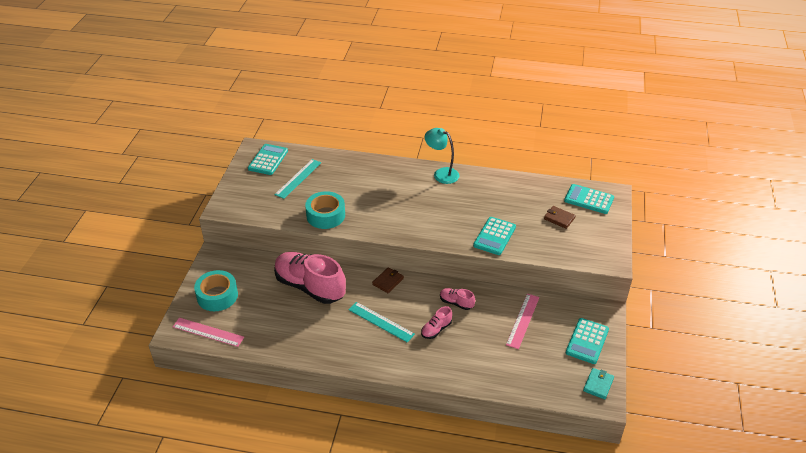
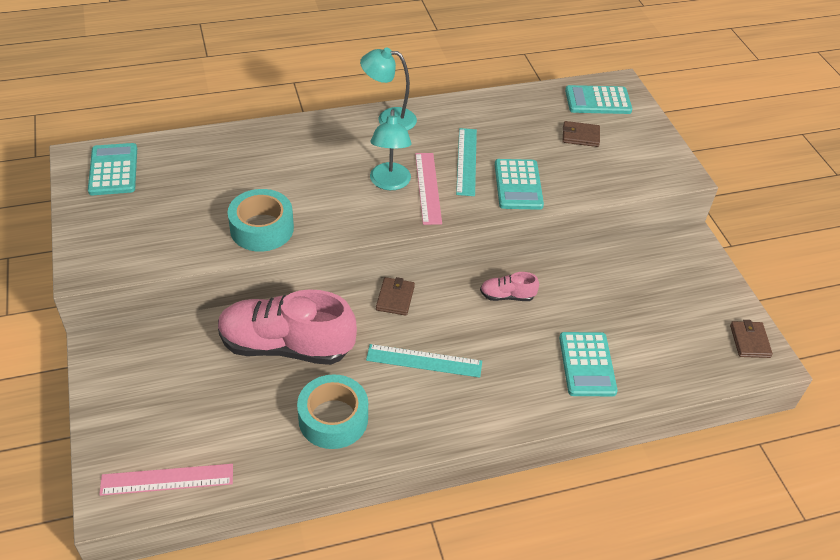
camera: 30 degrees left, 5 degrees up
turquoise tape [194,270,238,311] -> turquoise tape moved to [297,374,368,449]
turquoise ruler [274,159,321,199] -> turquoise ruler moved to [456,128,477,196]
pink shoe [421,306,452,339] -> none
pink ruler [506,294,539,349] -> pink ruler moved to [415,153,442,225]
turquoise calculator [566,318,609,364] -> turquoise calculator moved to [559,332,618,396]
turquoise wallet [583,368,614,400] -> brown wallet [730,320,773,358]
none -> turquoise lamp [370,109,412,190]

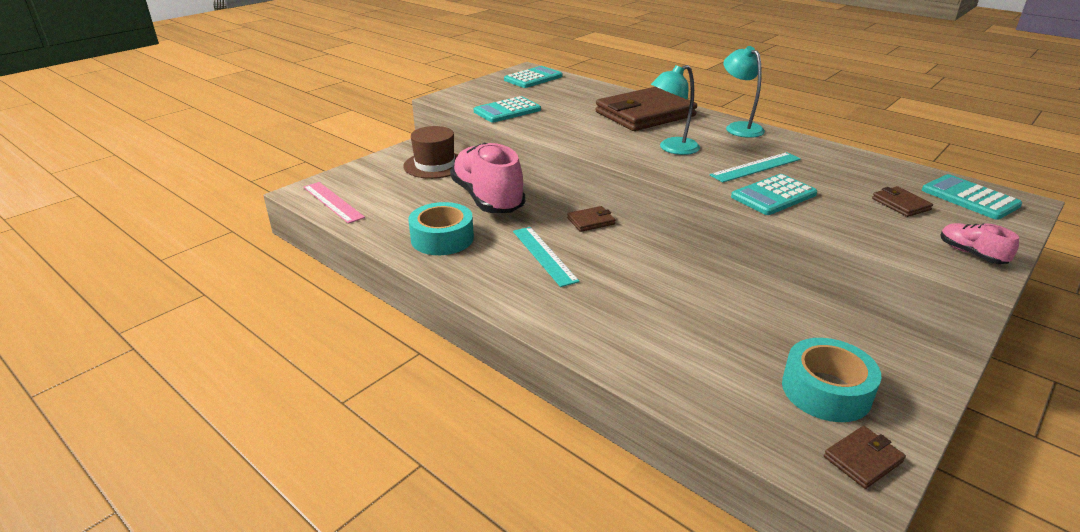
camera: 60 degrees right, 15 degrees down
turquoise tape [228,189,294,252] -> turquoise tape moved to [782,338,881,422]
pink ruler [415,153,442,225] -> none
pink shoe [480,272,539,301] -> pink shoe moved to [940,223,1019,264]
turquoise calculator [559,332,618,396] -> turquoise calculator moved to [474,96,541,123]
none -> brown hat [403,126,459,179]
none -> brown wallet [596,87,697,131]

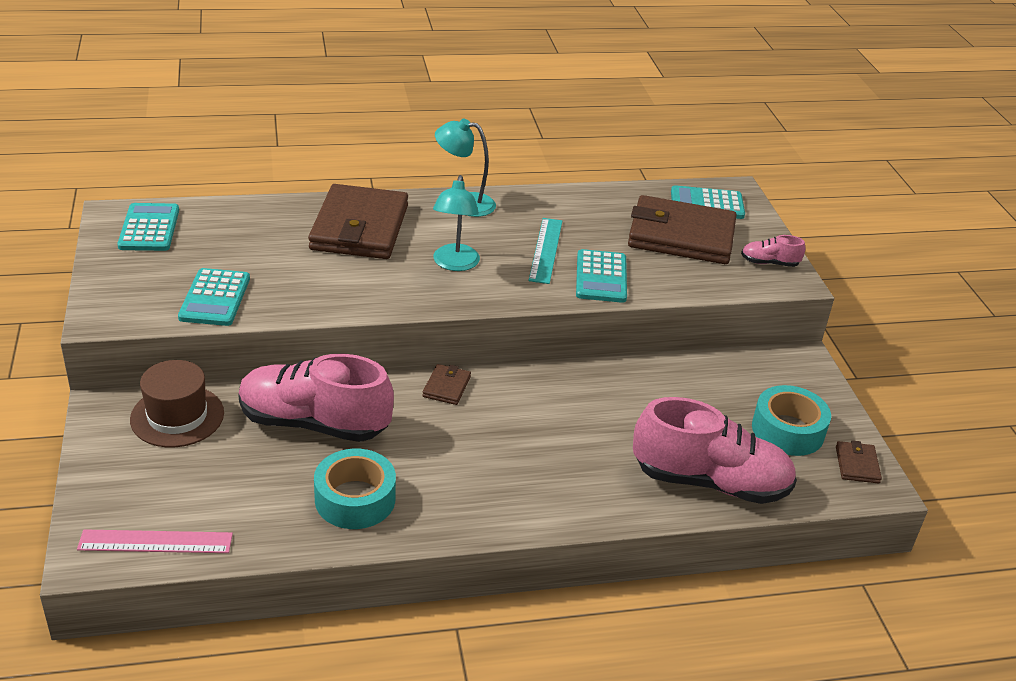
camera: 55 degrees left, 5 degrees up
turquoise ruler [513,227,580,287] -> none
brown wallet [872,186,933,217] -> brown wallet [628,195,737,264], size x2.39
none -> pink shoe [633,397,797,504]

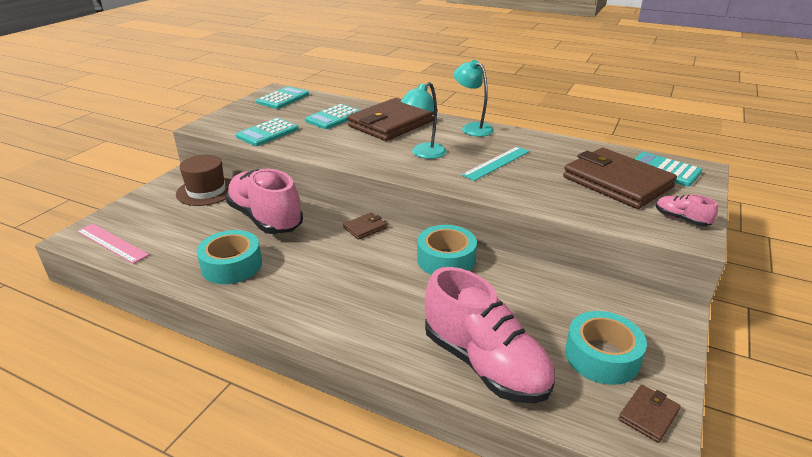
camera: 40 degrees right, 5 degrees down
turquoise calculator [576,249,627,303] -> turquoise calculator moved to [305,104,361,129]
none -> turquoise tape [417,225,477,275]

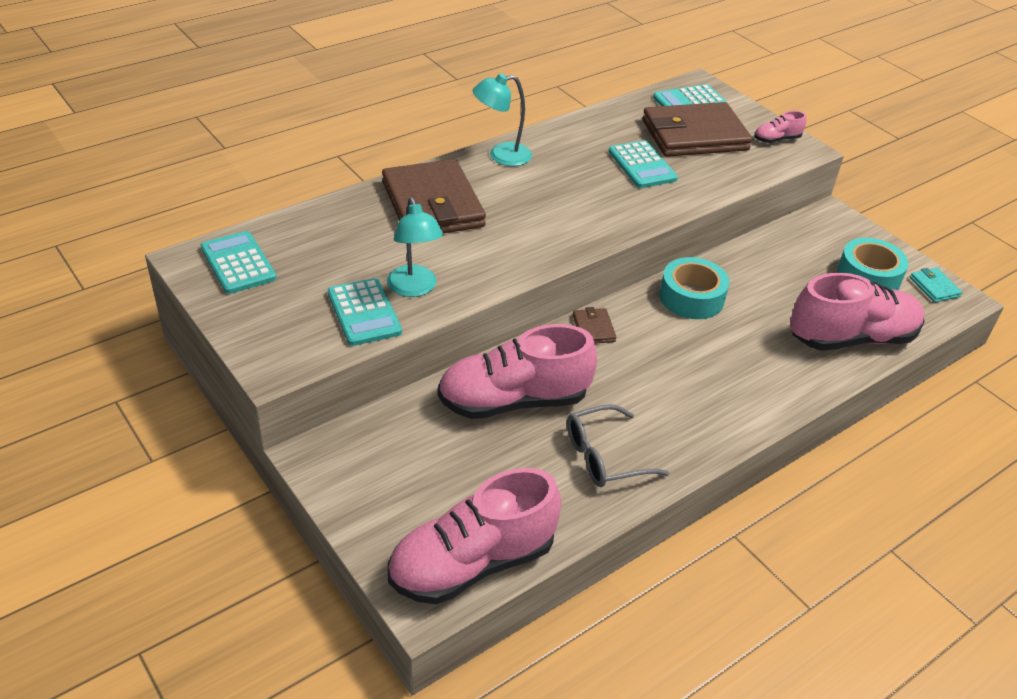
camera: 65 degrees left, 10 degrees up
pink ruler [77,224,149,264] -> pink shoe [388,468,562,604]
brown hat [176,155,231,206] -> none
turquoise tape [197,230,262,284] -> grey glasses [567,404,669,487]
turquoise calculator [305,104,361,129] -> turquoise calculator moved to [608,140,678,188]
turquoise lamp [401,82,447,159] -> turquoise lamp moved to [387,198,443,297]
turquoise ruler [462,147,530,181] -> none
brown wallet [618,385,681,443] -> turquoise wallet [910,268,962,303]

